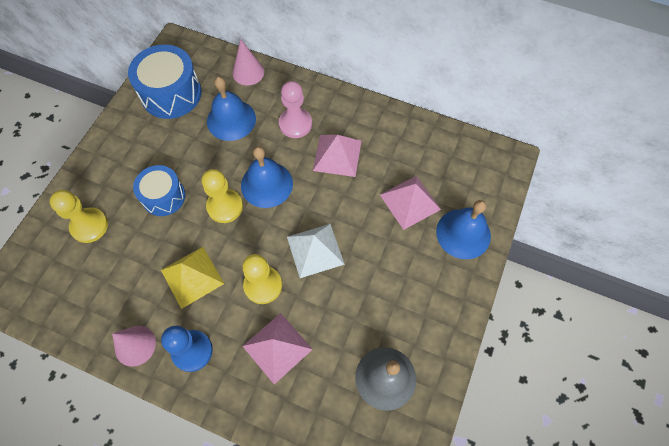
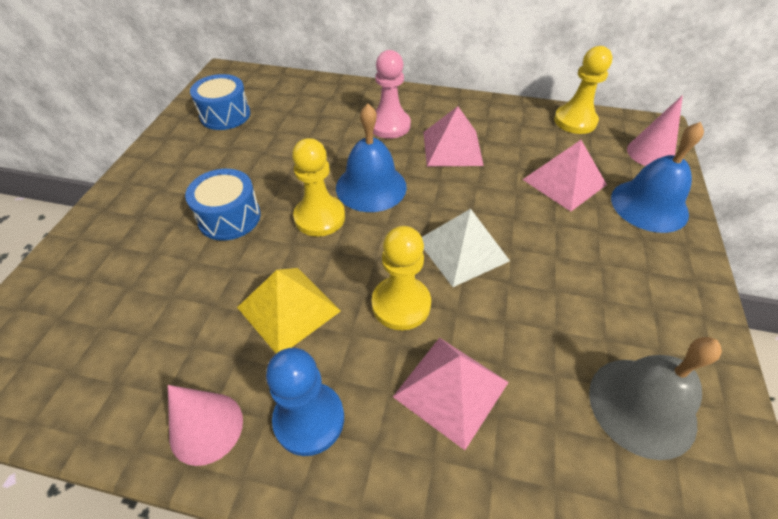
camera: 10 degrees left, 15 degrees down
yellow pawn [50,190,108,243] -> yellow pawn moved to [554,46,613,134]
blue drum [128,45,202,119] -> blue drum [190,74,250,130], size x0.65
blue bell [207,77,256,141] -> none
pink cone [232,40,264,85] -> pink cone moved to [627,95,683,166]

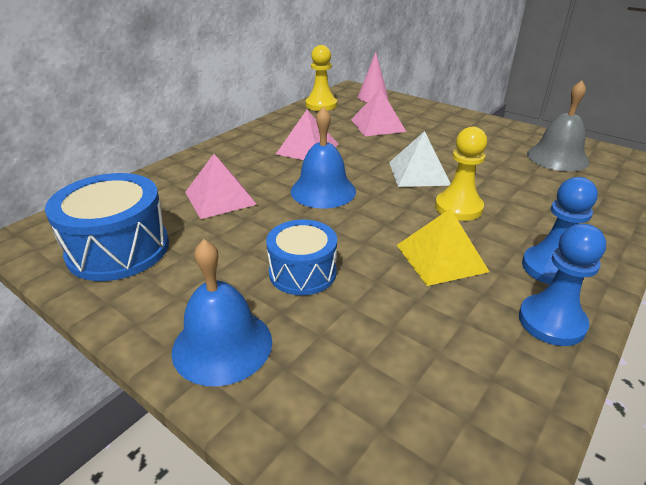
camera: 65 degrees left, 15 degrees down
pink cone [168,385,243,466] -> blue pawn [519,224,606,346]
blue drum [190,74,250,130] -> blue drum [45,173,169,281], size x1.54
yellow pawn [292,138,345,237] -> none
pink pawn [373,50,411,139] -> none
pink pyramid [393,338,509,450] -> pink pyramid moved to [185,154,257,219]
blue bell [611,122,704,233] -> blue bell moved to [172,239,272,386]

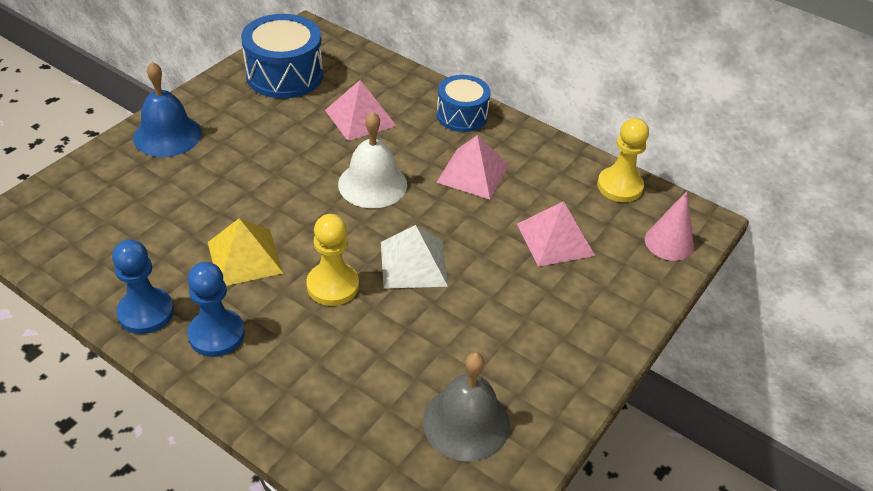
camera: 85 degrees right, 10 degrees up
blue drum [266,219,337,295] -> blue drum moved to [437,75,490,132]
blue bell [291,107,356,209] -> white bell [338,112,407,208]

